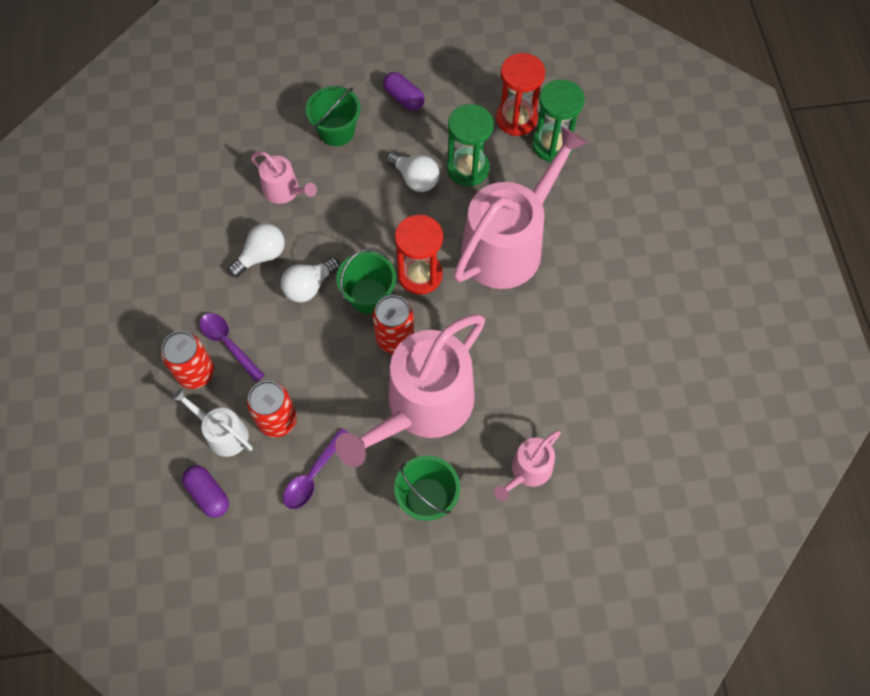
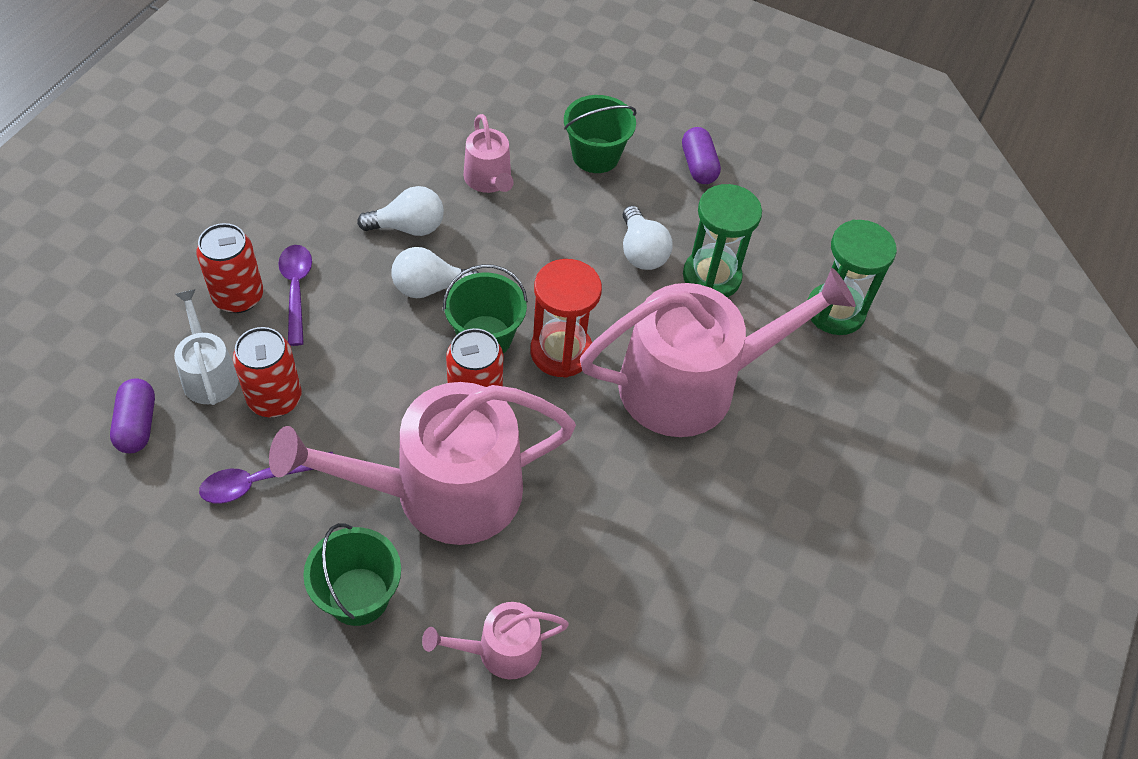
camera: 30 degrees right, 10 degrees down
red hourglass [496,53,545,136] -> none

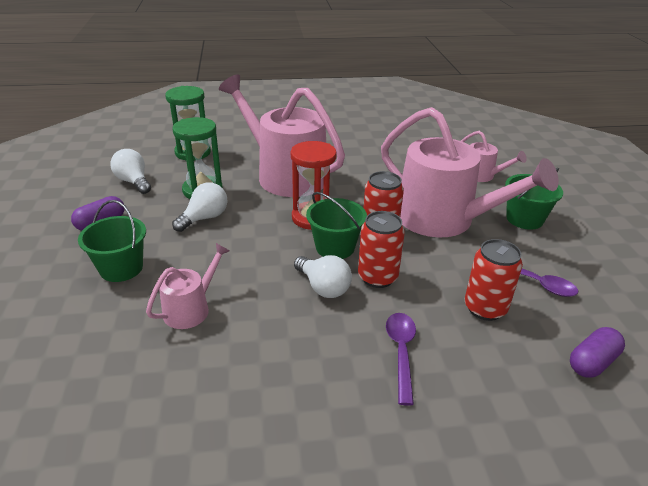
camera: 120 degrees left, 20 degrees down
white watering can [174,289,239,405] -> none
red can [196,223,263,313] -> red can moved to [358,211,405,288]
purple spoon [278,245,312,346] -> purple spoon turned 135 degrees clockwise [386,313,416,406]
white light bulb [357,186,444,236] -> white light bulb moved to [110,149,151,194]

